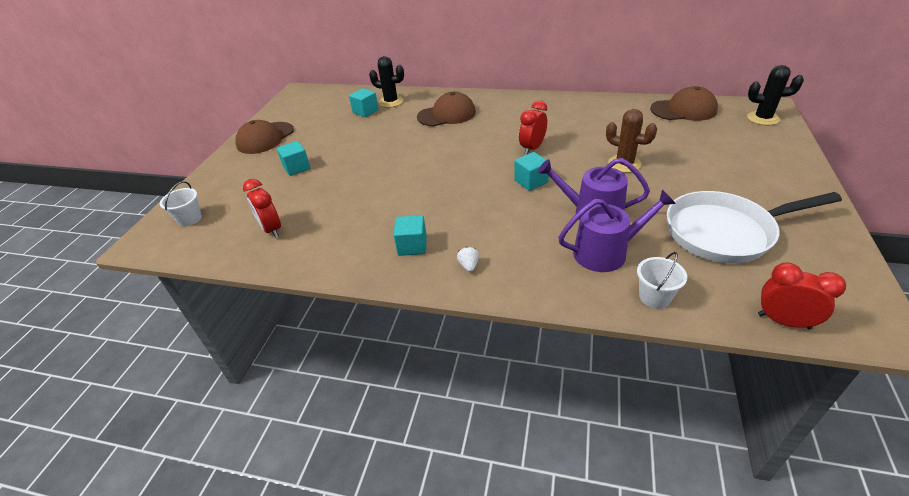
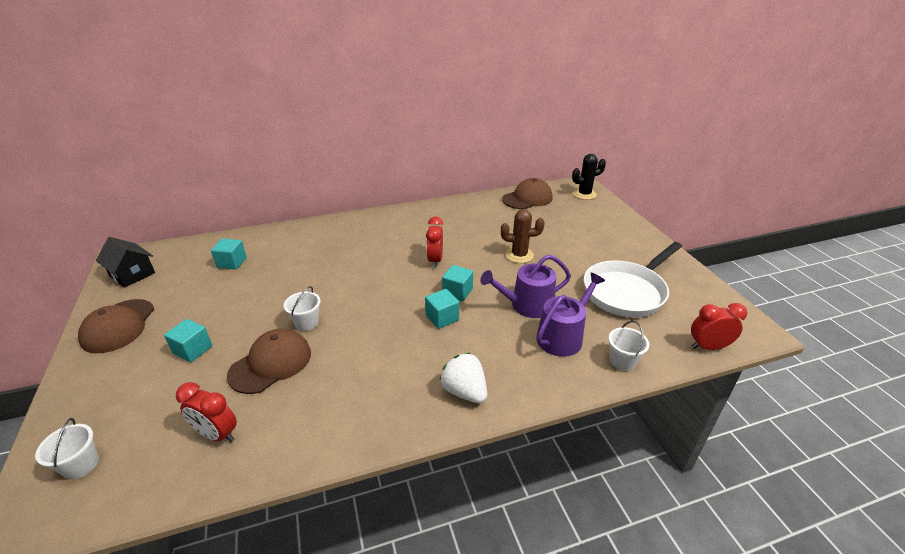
camera: 35 degrees left, 5 degrees down
black cactus [369,56,404,108] -> none
turquoise cube [394,215,427,256] -> turquoise cube moved to [425,289,459,329]
brown cap [417,92,476,127] -> brown cap moved to [227,329,311,394]
white strawberry [457,247,479,272] -> white strawberry [440,353,487,403], size x2.02
none -> black house [96,237,155,288]
none -> white bucket [283,286,321,331]

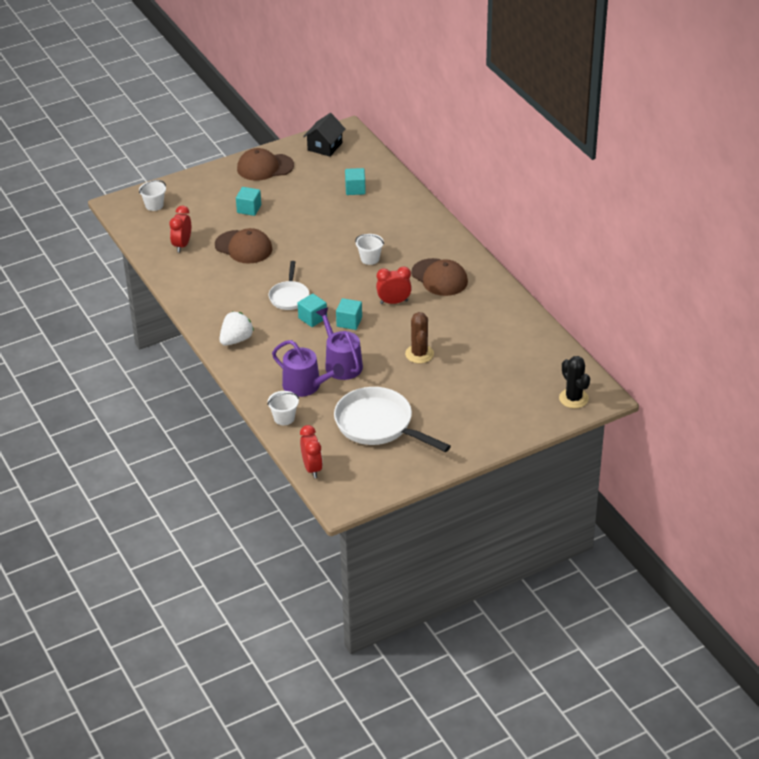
camera: 80 degrees right, 5 degrees up
white bucket [283,286,321,331] -> white bucket moved to [355,234,384,265]
brown cap [502,178,552,209] -> brown cap moved to [411,258,468,296]
none -> white pan [269,261,309,310]

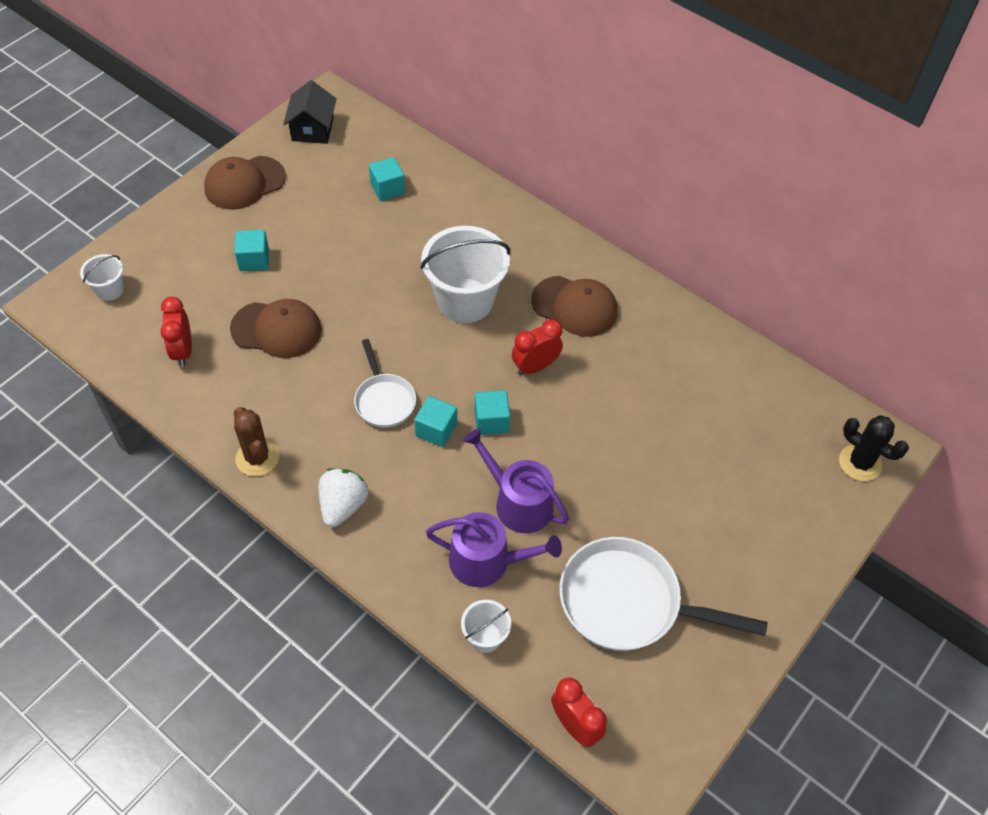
camera: 25 degrees left, 15 degrees up
white bucket [355,234,384,265] -> white bucket [420,226,511,323], size x2.08
brown cactus [405,312,434,363] -> brown cactus moved to [234,407,279,476]

